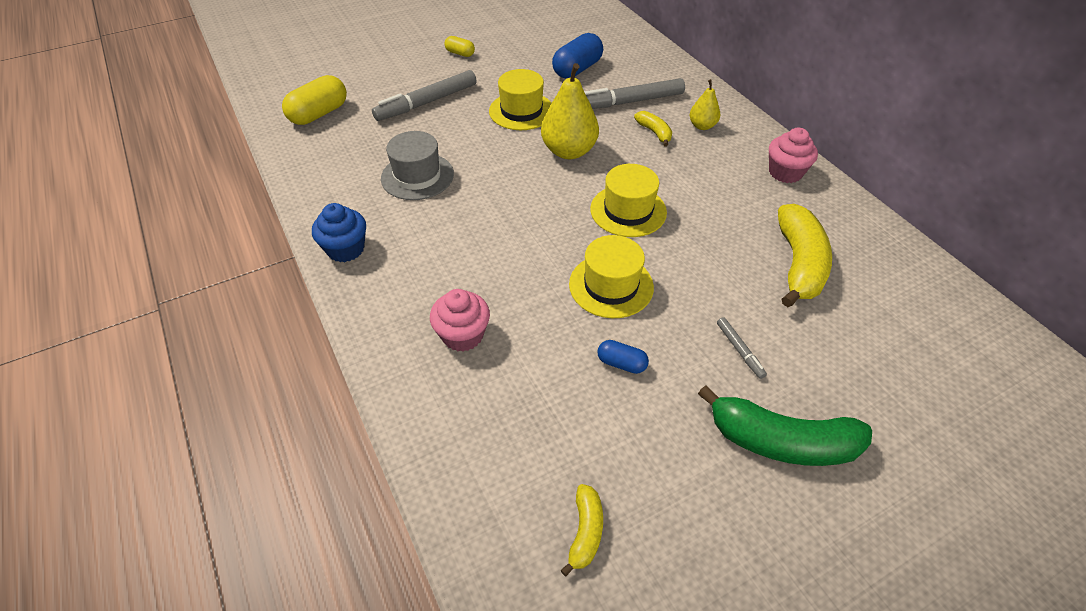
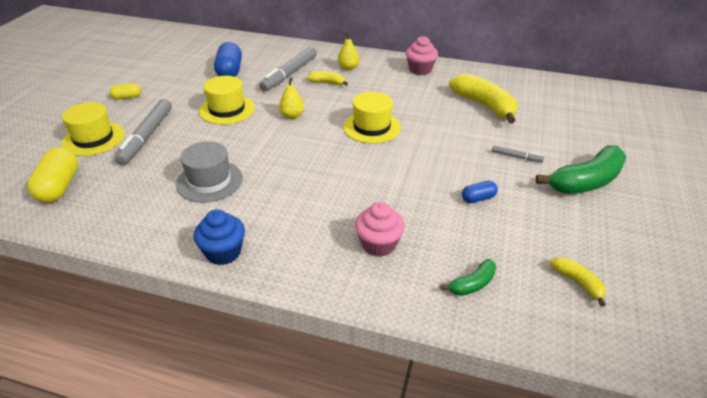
camera: 45 degrees left, 10 degrees down
yellow pear [541,63,599,159] -> yellow pear [279,77,304,119], size x0.55
yellow hat [569,235,654,318] -> yellow hat moved to [61,102,125,156]
none -> green banana [441,259,496,296]

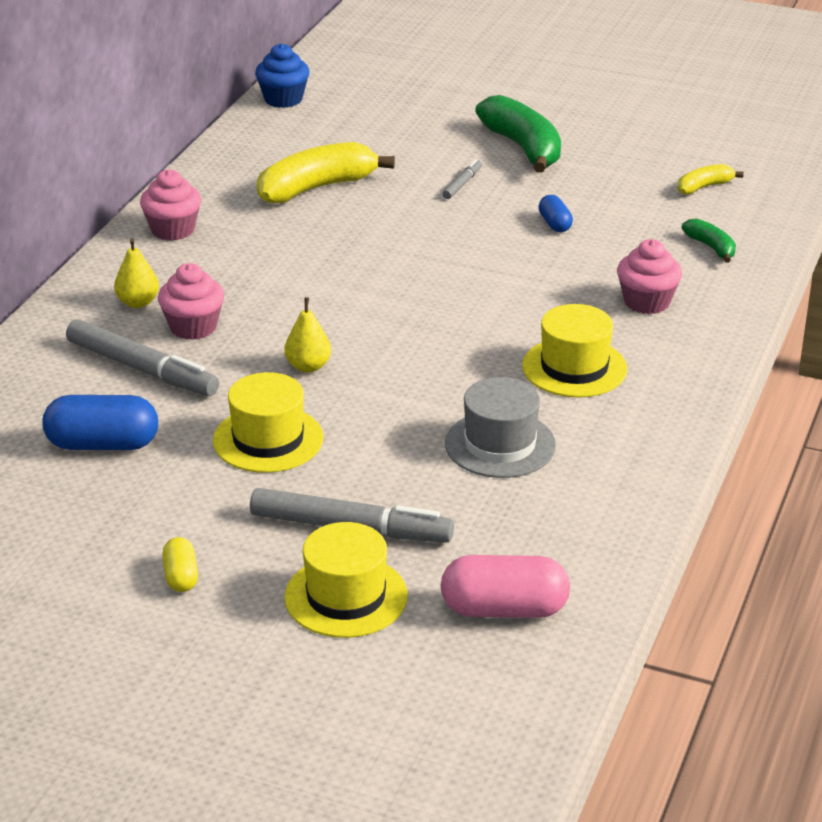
camera: 85 degrees left, 5 degrees down
yellow capsule [27,147,78,203] -> pink capsule [441,555,570,618]
blue cupcake [194,209,245,265] -> blue cupcake moved to [255,43,309,108]
yellow banana [307,71,348,86] -> pink cupcake [158,263,224,340]
yellow hat [343,92,401,144] -> yellow hat moved to [522,304,627,397]

